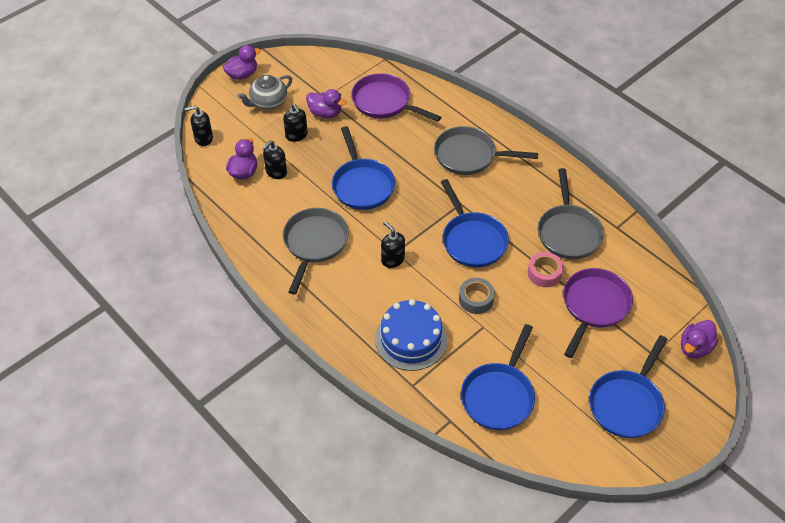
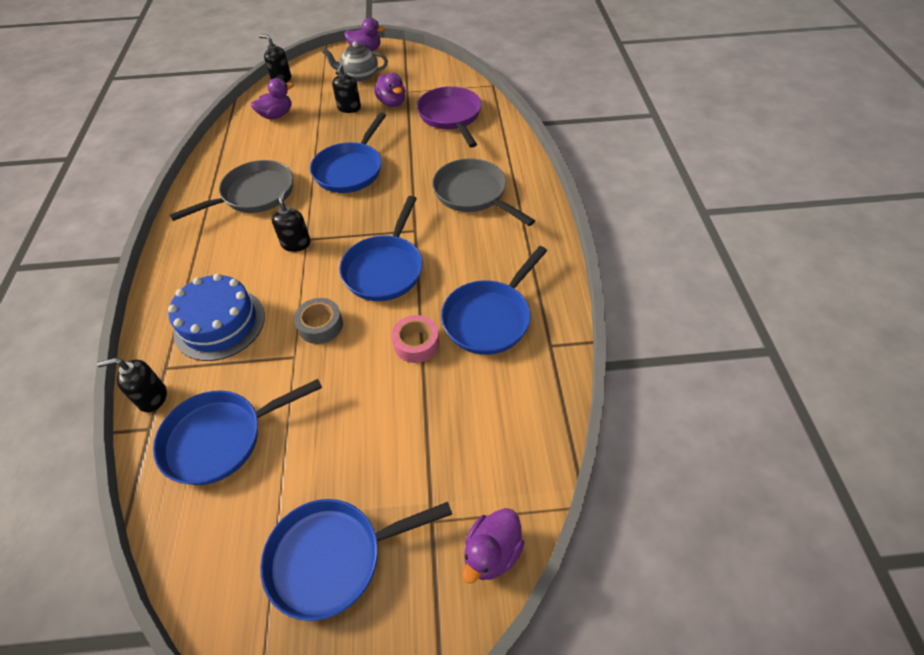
camera: 40 degrees right, 0 degrees up
black soap dispenser [262,140,287,179] -> black soap dispenser moved to [97,358,167,412]
grey pan [538,168,604,259] -> blue pan [441,246,547,355]
purple pan [563,268,633,358] -> none
purple duck [681,320,718,359] -> purple duck turned 45 degrees counterclockwise [462,508,524,584]

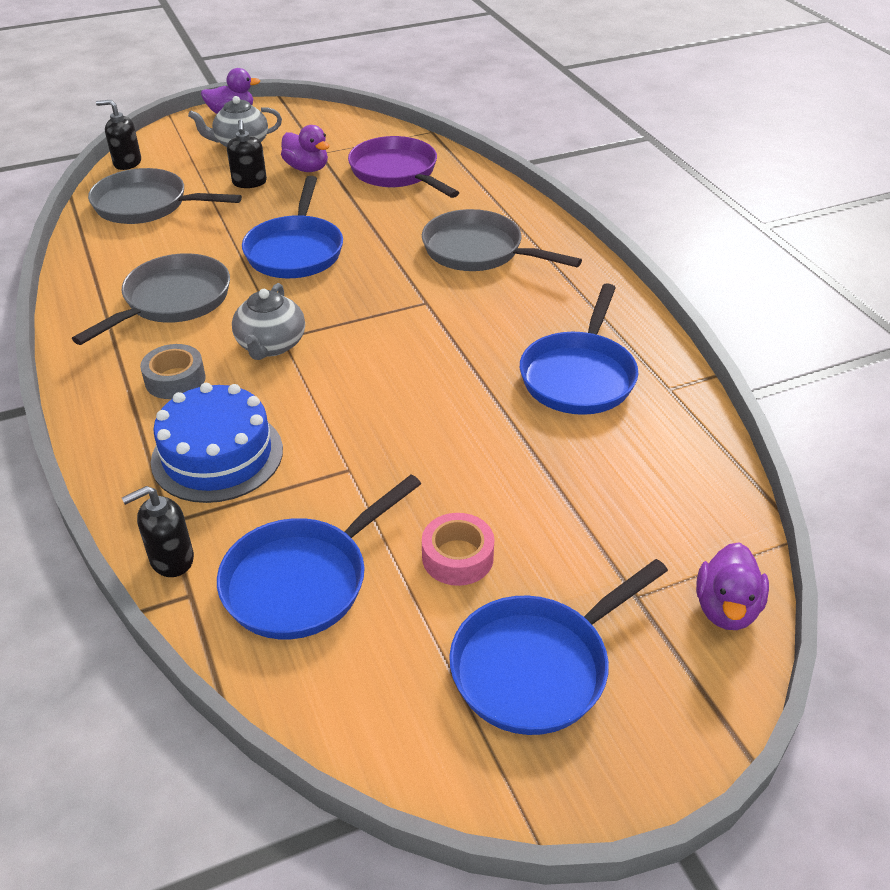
camera: 20 degrees left, 10 degrees down
purple duck [251,78,294,119] -> grey pan [88,168,242,224]
black soap dispenser [272,190,311,252] -> grey teapot [232,283,305,360]
grey tape [294,298,343,344] -> grey tape moved to [140,344,206,399]
blue pan [339,196,423,301] -> none
pink tape [391,315,439,363] -> pink tape moved to [422,513,494,586]

